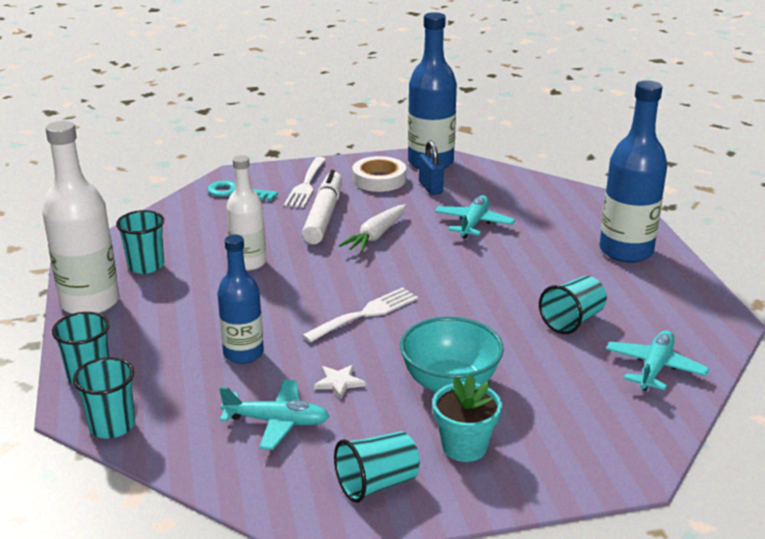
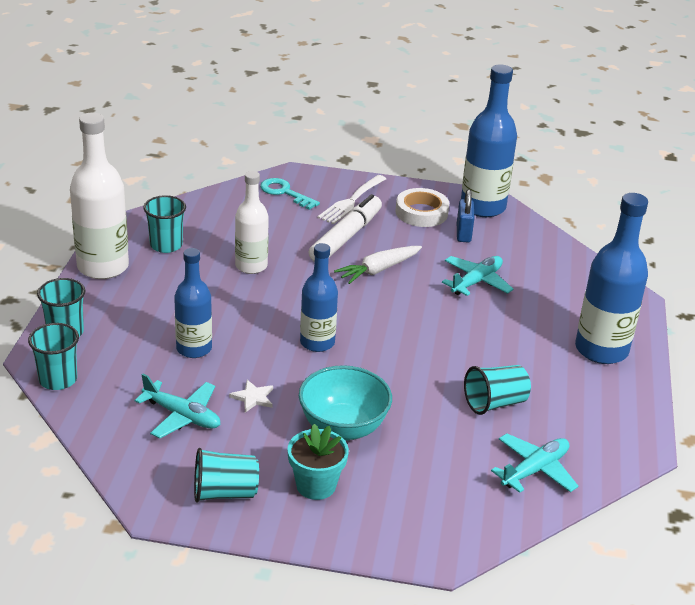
camera: 20 degrees right, 5 degrees up
white fork [302,287,418,343] -> blue bottle [300,243,338,352]

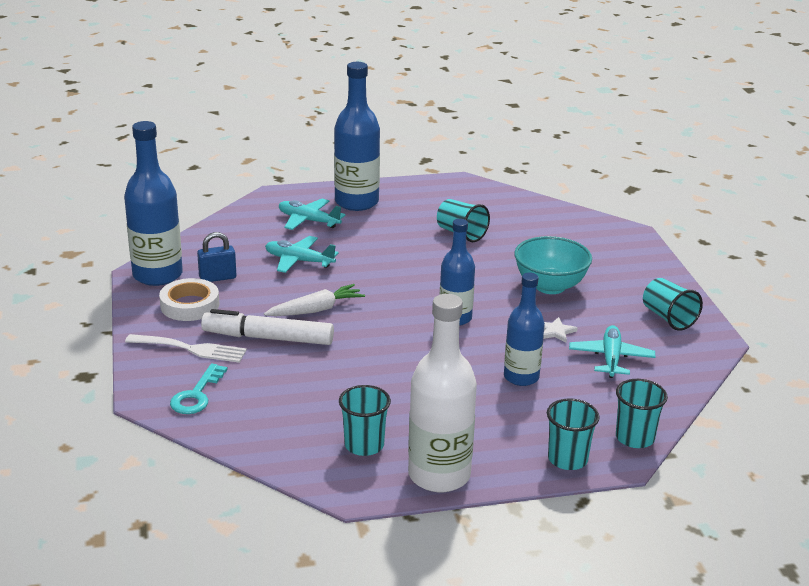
camera: 110 degrees left, 5 degrees down
white bottle [235,171,269,274] -> none
turquoise flower pot [287,424,349,500] -> none
white carrot [334,246,422,284] -> white carrot turned 60 degrees counterclockwise [264,284,365,316]
turquoise plane [491,433,579,493] -> turquoise plane moved to [279,198,345,230]

